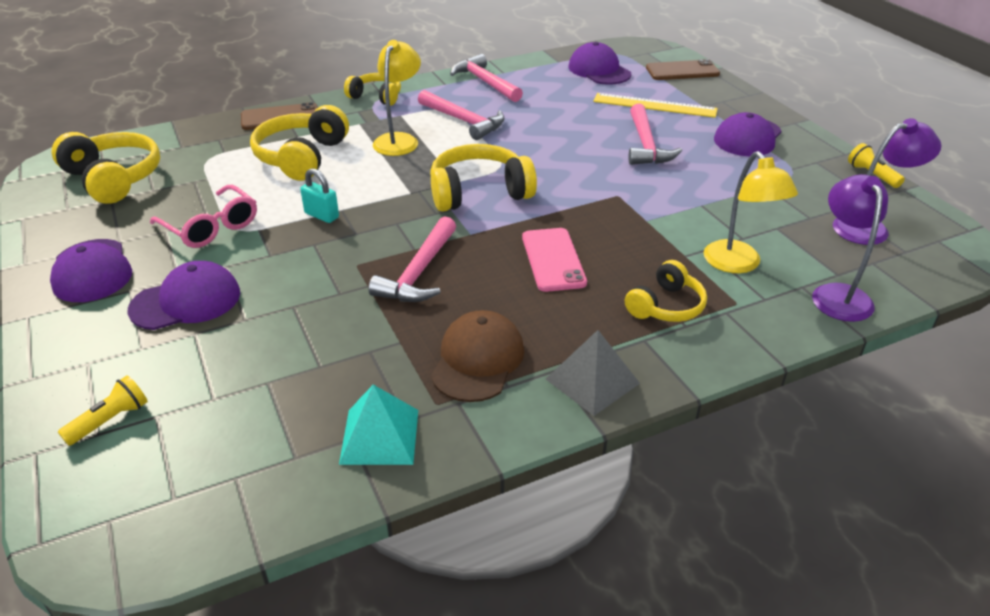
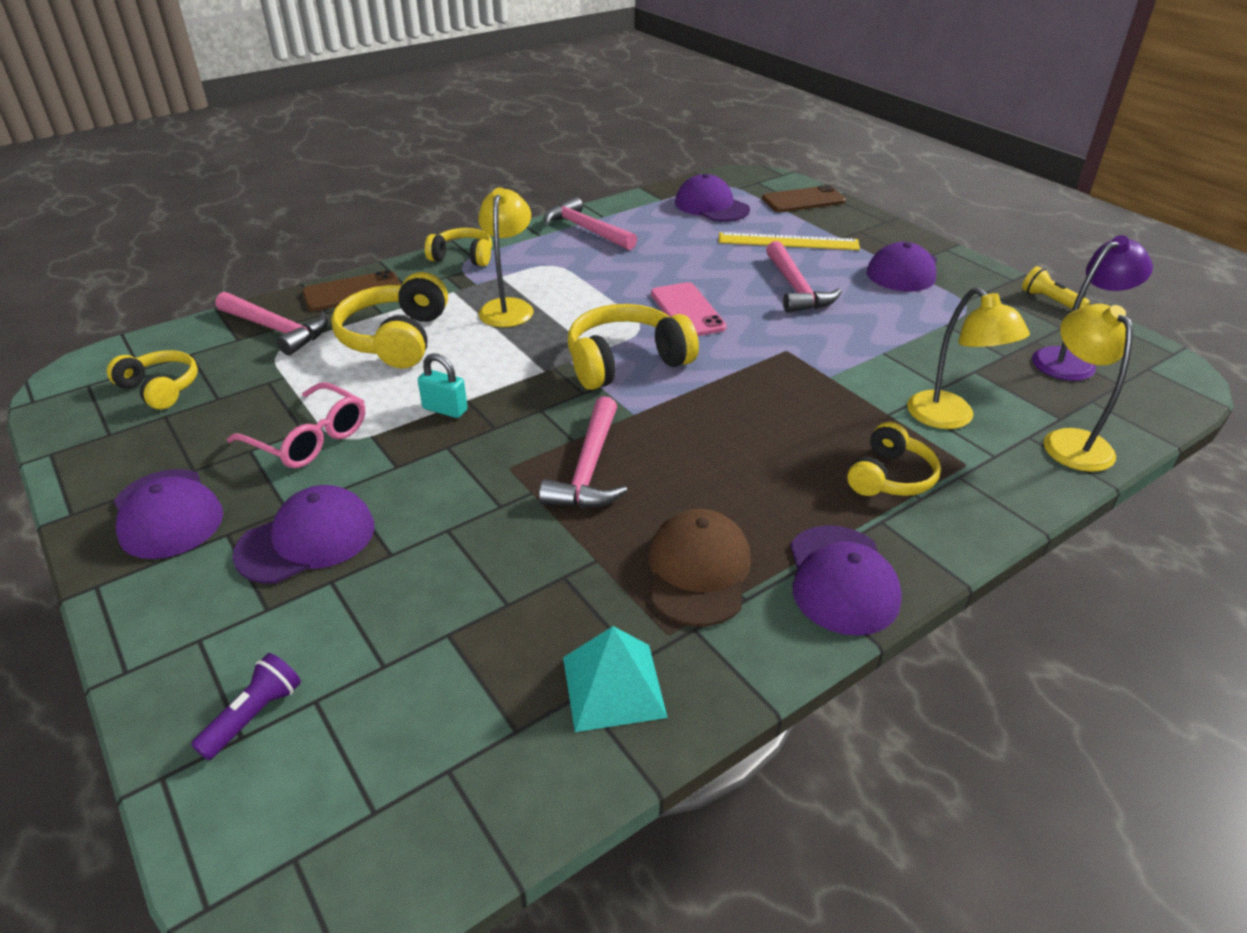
camera: 10 degrees left, 0 degrees up
yellow headphones [52,132,160,204] -> yellow headphones [107,350,198,410], size x0.62
yellow flashlight [58,375,148,446] -> purple flashlight [191,653,301,760]
pink hammer [418,90,504,140] -> pink hammer moved to [216,292,328,355]
pink phone [522,228,587,292] -> pink phone moved to [651,282,727,336]
grey pyramid [546,330,640,416] -> purple cap [790,525,902,636]
purple lamp [812,174,888,322] -> yellow lamp [1043,304,1133,472]

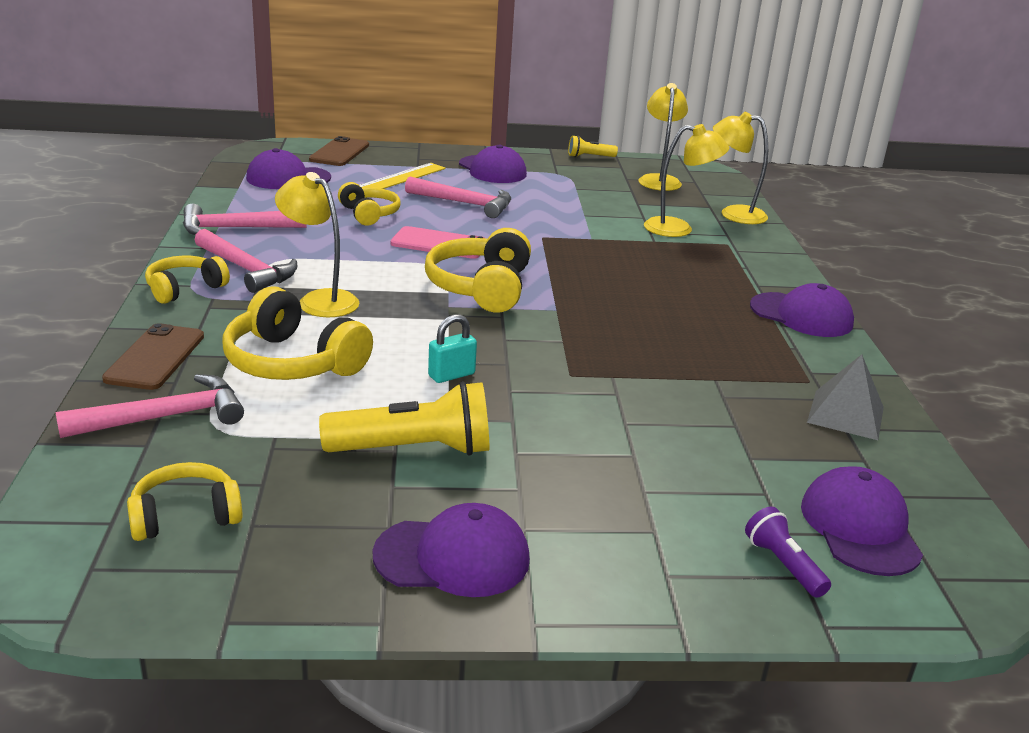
camera: 60 degrees left, 10 degrees down
pink glasses [227,382,365,468] -> yellow flashlight [319,381,489,456]
purple cap [232,485,374,583] -> purple cap moved to [801,466,923,576]
pink hammer [539,396,628,508] -> pink hammer moved to [194,229,297,293]
turquoise pyramid [563,626,668,732] -> grey pyramid [807,354,884,440]
brown cap [649,509,751,626] -> none
yellow headphones [847,422,941,496] -> yellow headphones moved to [338,182,401,226]
purple lamp [1032,235,1153,381] -> yellow lamp [638,83,688,191]

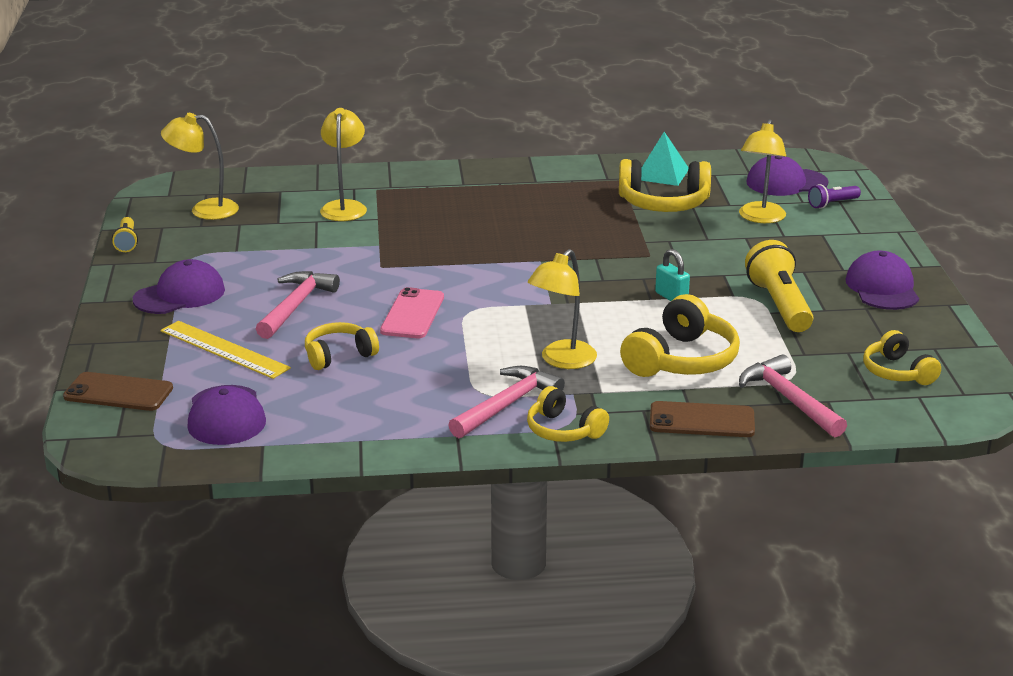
camera: 90 degrees left, 0 degrees up
pink hammer [183,204,306,235] -> none
yellow headphones [425,228,531,313] -> yellow headphones moved to [619,159,711,212]
yellow lamp [713,112,768,224] -> yellow lamp moved to [739,119,786,223]
purple cap [750,283,854,337] -> none
grey pyramid [807,354,884,440] -> turquoise pyramid [641,132,689,186]

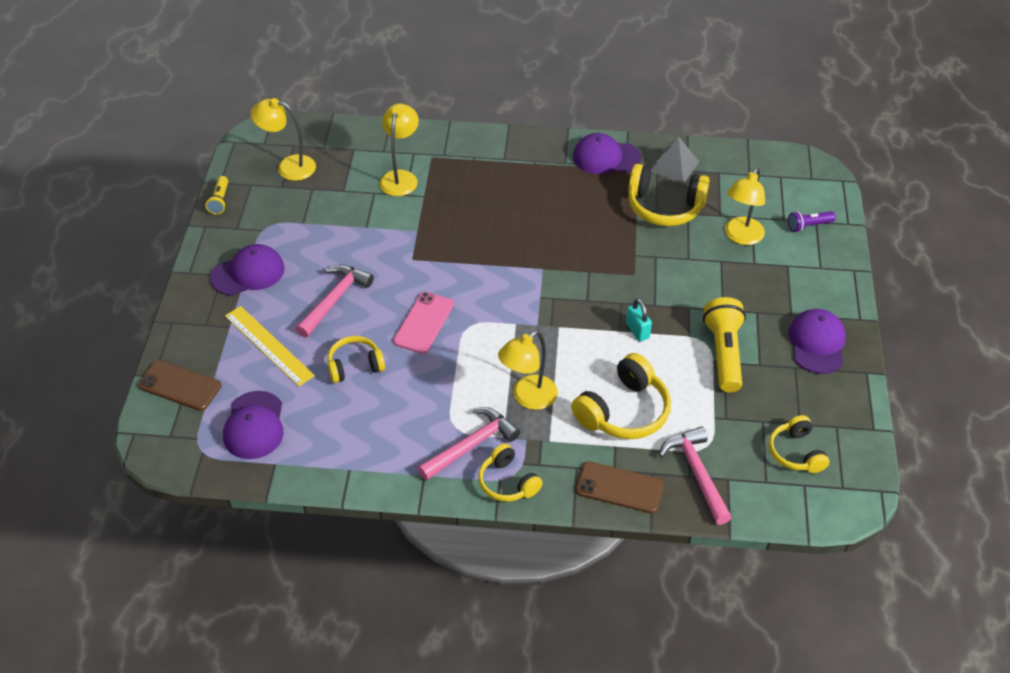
camera: 10 degrees right, 20 degrees up
turquoise pyramid [641,132,689,186] -> grey pyramid [651,136,699,184]
purple cap [746,155,829,196] -> purple cap moved to [573,133,641,174]

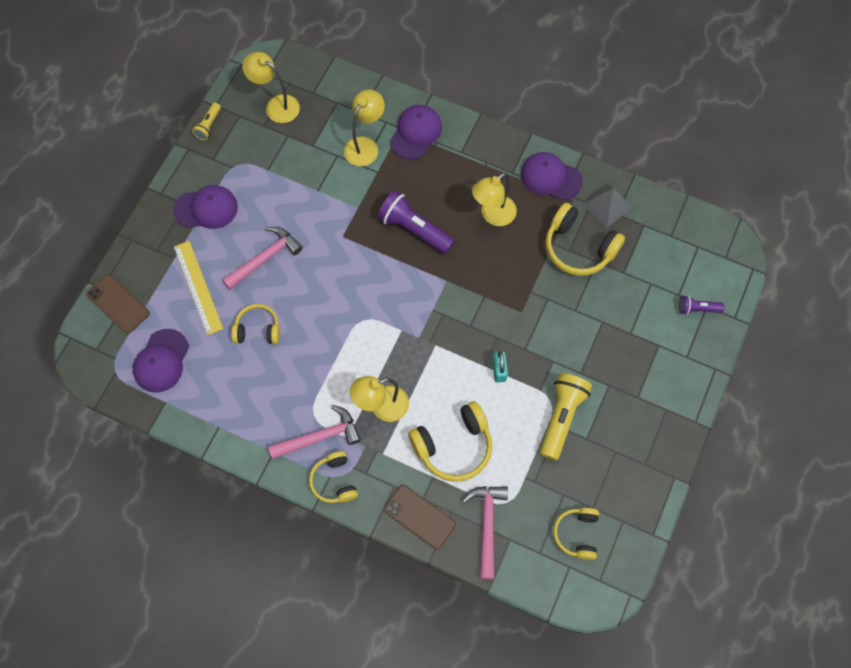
camera: 20 degrees right, 20 degrees up
pink phone [393,292,454,354] -> none
yellow lamp [725,168,765,245] -> yellow lamp moved to [472,173,517,226]
purple cap [788,309,846,374] -> purple cap moved to [390,105,442,160]
none -> purple flashlight [377,190,455,254]

